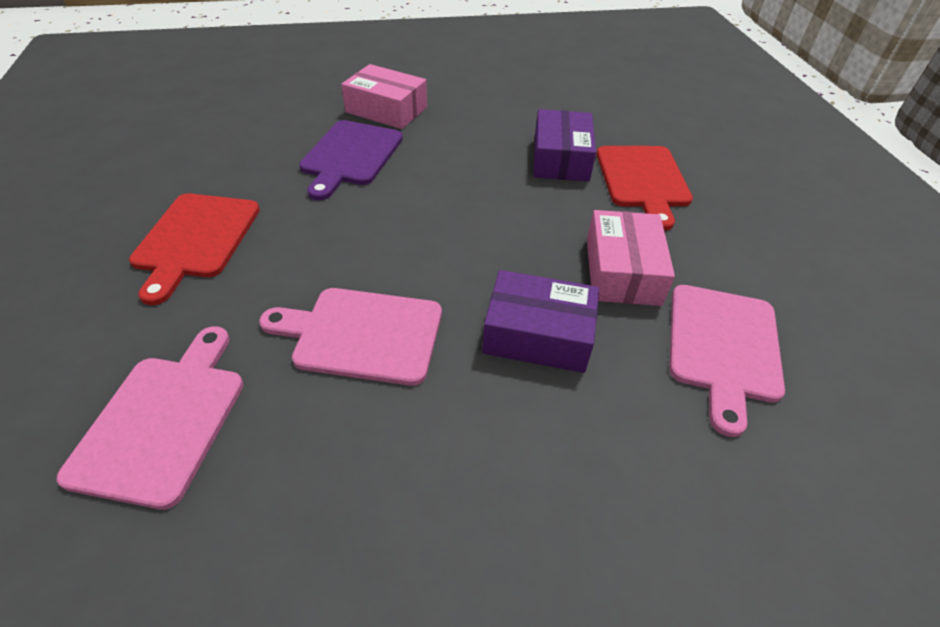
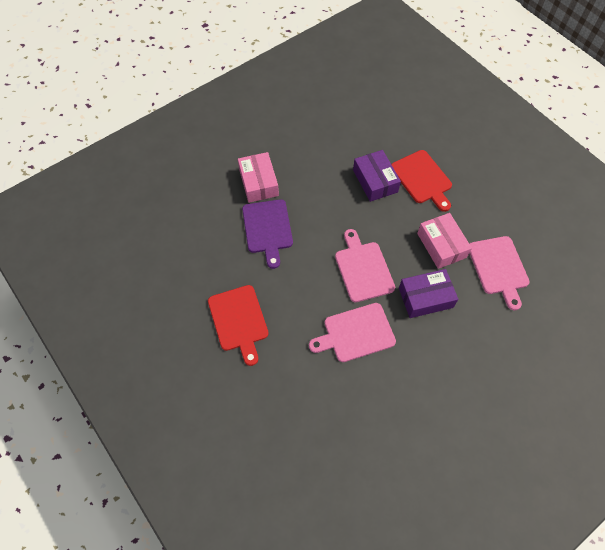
camera: 25 degrees left, 15 degrees up
pink cutting board [56,326,243,510] -> pink cutting board moved to [335,229,395,302]
pink box [341,64,427,129] -> pink box turned 75 degrees clockwise [238,152,279,203]

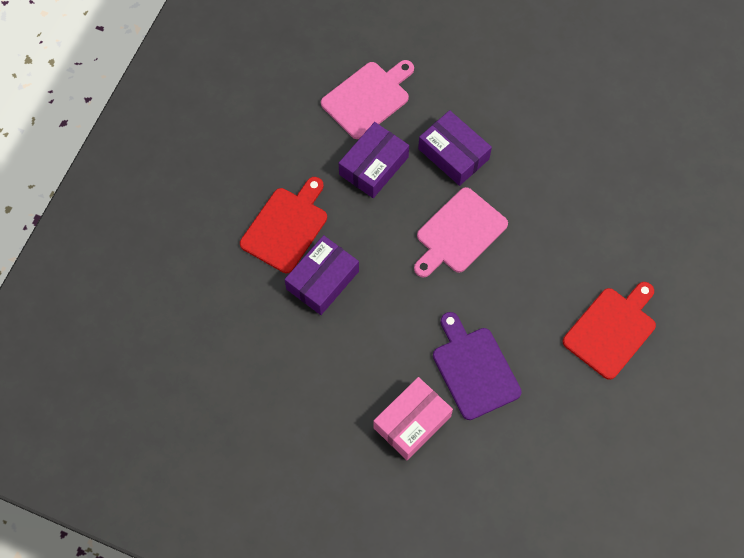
camera: 120 degrees left, 5 degrees up
purple cutting board [242,199,293,269] -> purple cutting board turned 75 degrees counterclockwise [433,312,522,420]
pink cutting board [309,303,396,362] -> none
pink box [417,213,472,269] -> purple box [339,122,409,198]

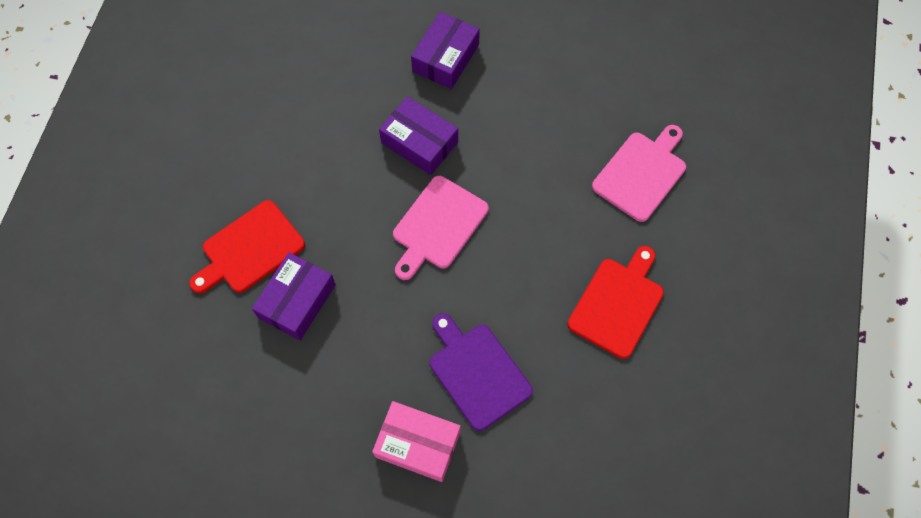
camera: 10 degrees left, 0 degrees up
red cutting board [240,177,327,273] -> red cutting board turned 150 degrees counterclockwise [189,200,305,293]
pink cutting board [321,60,414,139] -> pink cutting board moved to [592,125,686,222]
purple box [339,122,409,198] -> purple box moved to [411,12,480,89]
pink box [373,377,453,460] -> pink box turned 75 degrees clockwise [372,401,460,482]

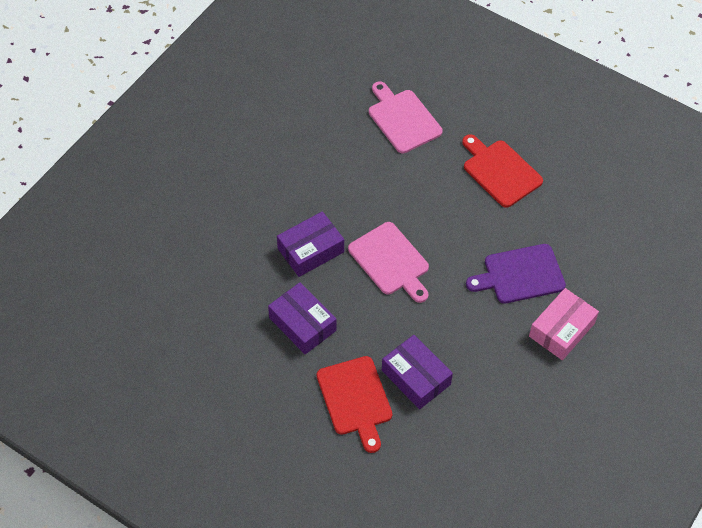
camera: 70 degrees left, 10 degrees down
purple box [411,12,480,89] -> purple box moved to [268,282,337,354]

